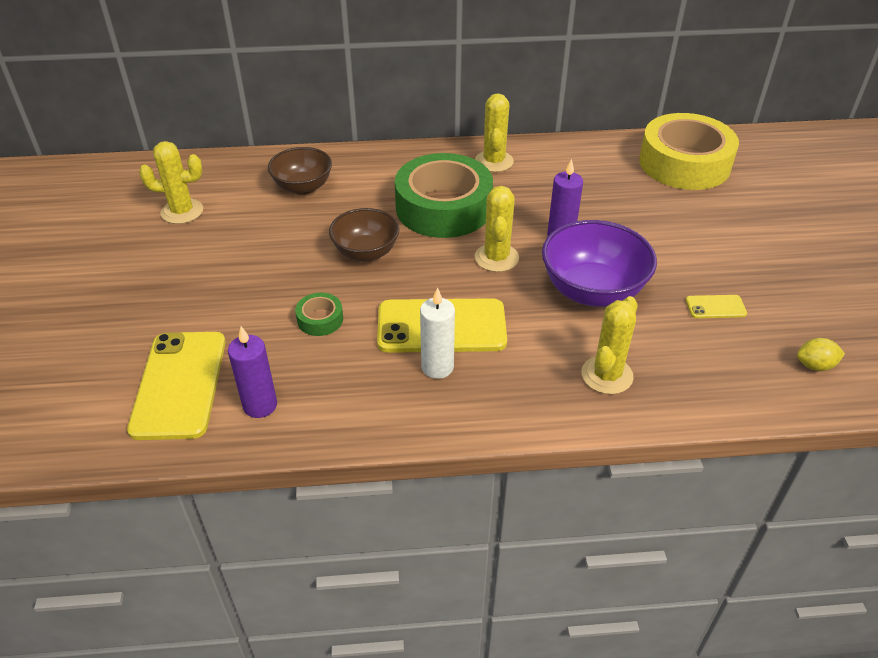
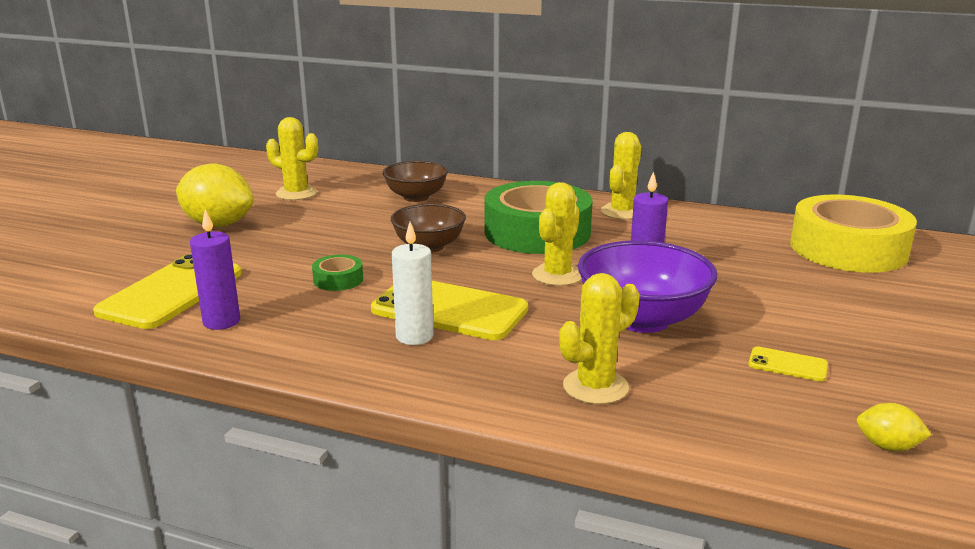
camera: 25 degrees right, 20 degrees down
none -> yellow lemon [176,163,254,227]

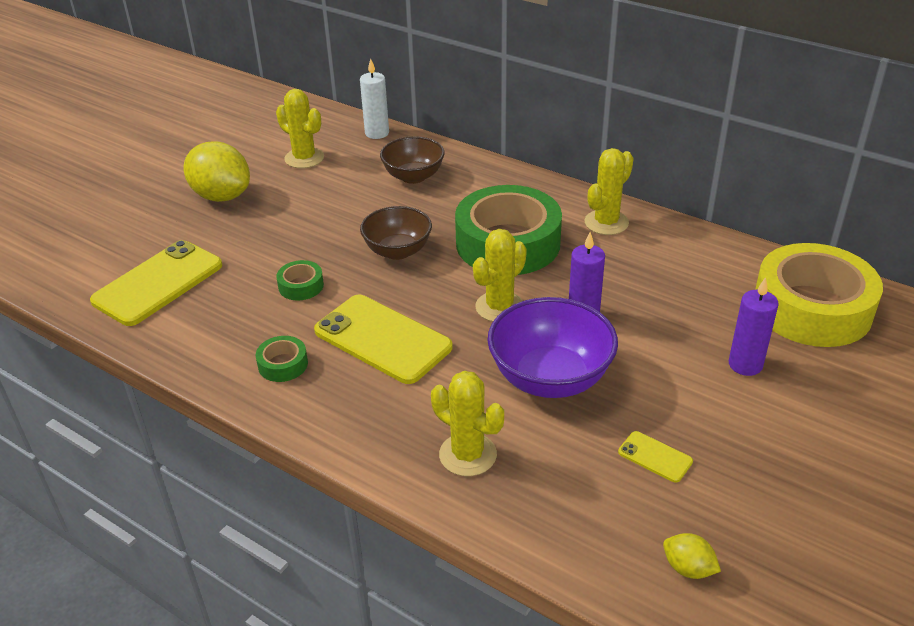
camera: 15 degrees right, 15 degrees up
purple candle [190,209,240,330] -> purple candle moved to [729,277,779,376]
white candle [392,222,434,345] -> white candle moved to [360,58,389,139]
yellow cactus [559,273,640,404] -> yellow cactus turned 60 degrees clockwise [431,371,504,476]
none -> green tape [256,336,308,382]

